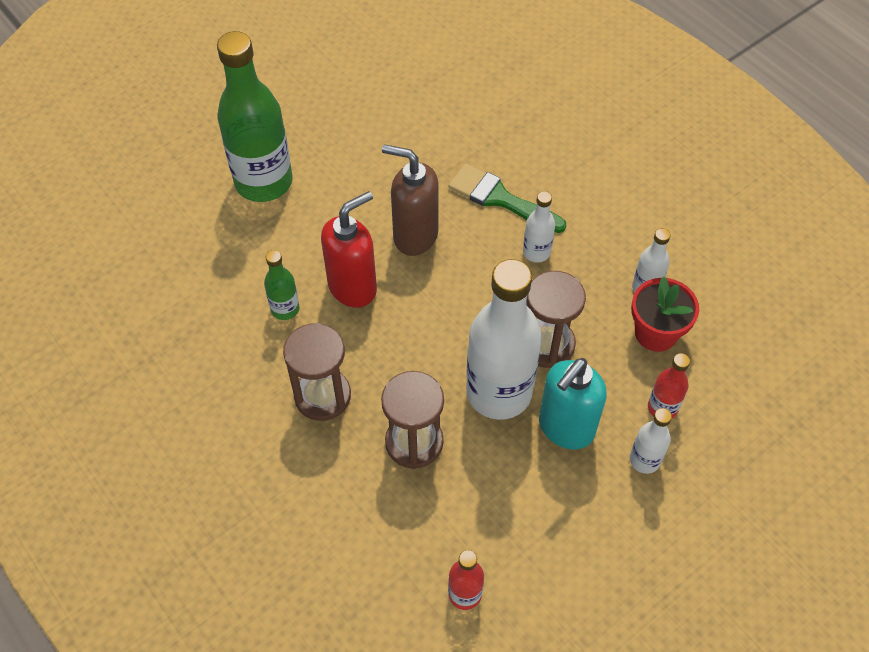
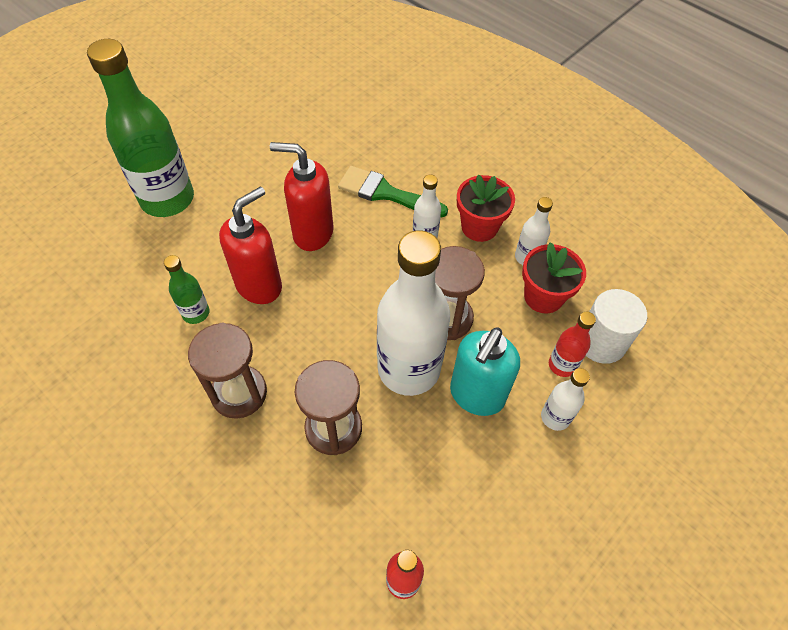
camera: 10 degrees left, 0 degrees up
brown soap dispenser [382,144,439,256] -> red soap dispenser [270,142,333,251]
none -> red flower pot [457,175,515,242]
none -> white cylinder [586,289,647,364]

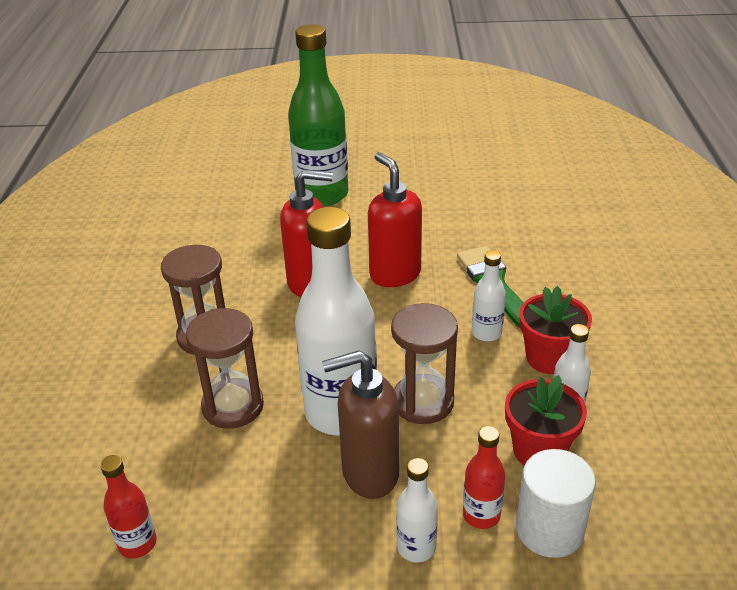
camera: 50 degrees right, 20 degrees down
green bottle [164,255,210,324] -> none
turquoise soap dispenser [450,327,520,416] -> brown soap dispenser [322,350,399,499]

